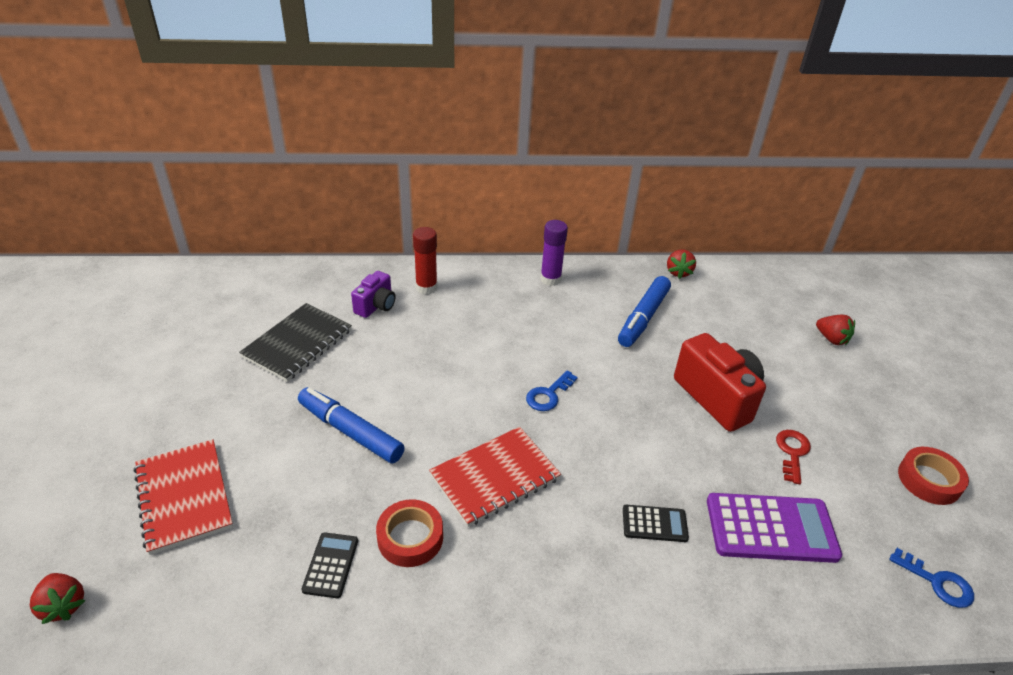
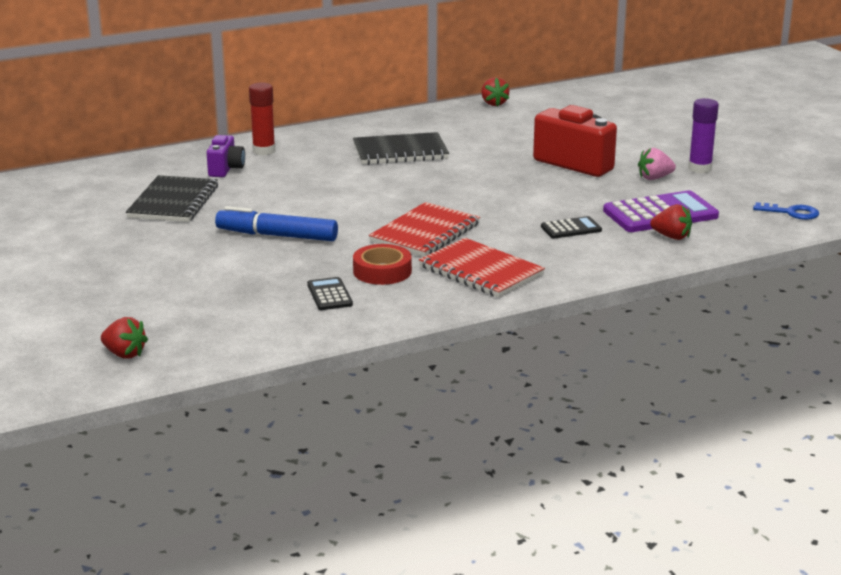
camera: 20 degrees left, 15 degrees down
red notebook [134,439,233,555] -> red notebook moved to [419,238,545,298]
blue key [526,370,578,411] -> none
purple glue stick [540,220,568,286] -> purple glue stick moved to [688,98,719,173]
blue marker [618,276,671,347] -> none
red key [776,430,811,484] -> pink strawberry [638,148,676,180]
red strawberry [816,315,855,345] -> red strawberry moved to [650,204,692,240]
red tape [898,447,969,505] -> none
none -> black notebook [353,132,449,165]

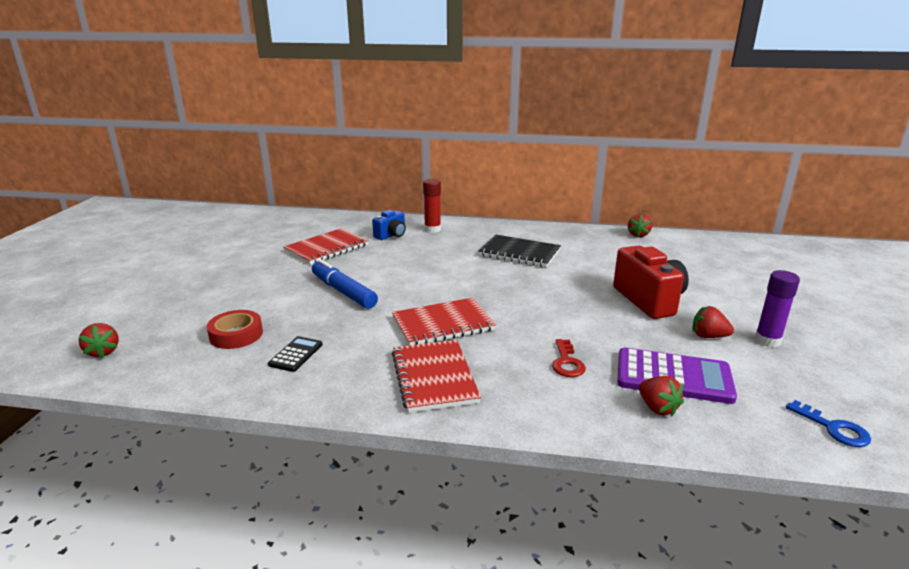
camera: 35 degrees right, 0 degrees up
black notebook [126,175,218,222] -> red notebook [283,229,368,265]
purple camera [207,135,245,177] -> blue camera [372,210,406,240]
red tape [353,244,412,285] -> red tape moved to [207,310,263,349]
black calculator [541,216,602,239] -> red key [552,339,586,377]
pink strawberry [638,148,676,180] -> red strawberry [692,306,734,338]

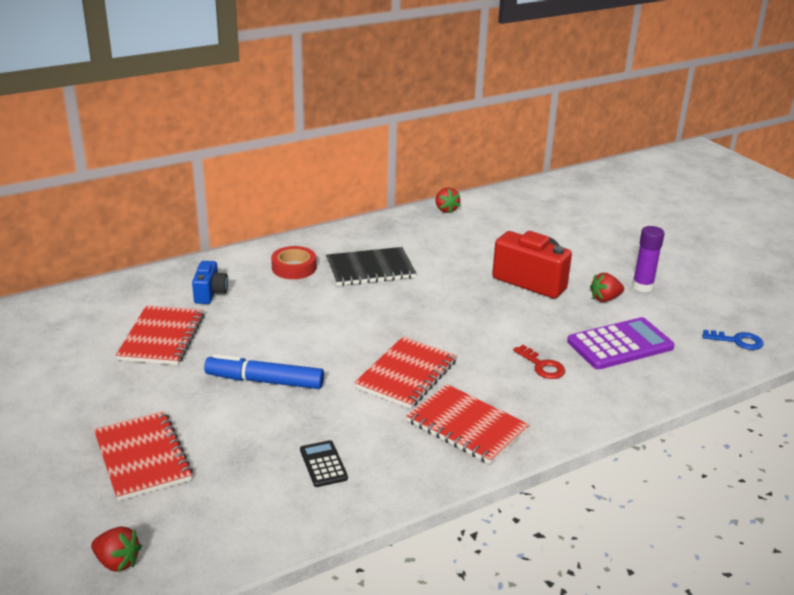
camera: 40 degrees left, 5 degrees up
red tape [207,310,263,349] -> red tape moved to [271,246,316,279]
red glue stick [423,179,441,233] -> none
red strawberry [639,376,684,416] -> none
none -> red notebook [94,411,193,501]

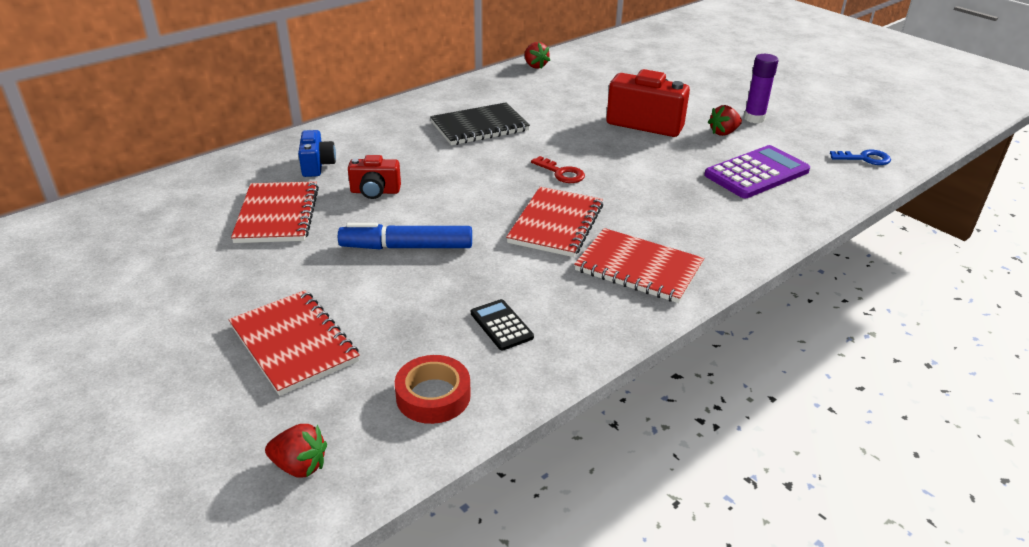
camera: 10 degrees left, 5 degrees up
red tape [271,246,316,279] -> red tape moved to [395,355,471,424]
red key [513,345,565,379] -> red key moved to [531,156,585,183]
none -> red camera [348,155,401,199]

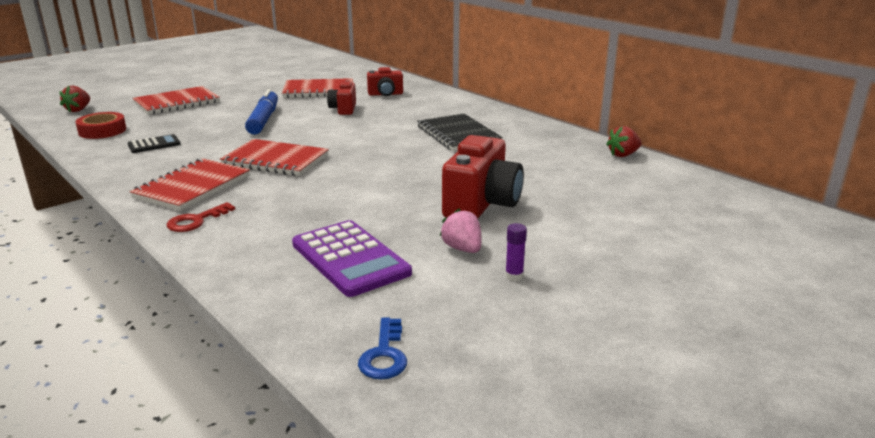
camera: 90 degrees right, 10 degrees down
blue camera [298,130,336,177] -> red camera [367,67,403,96]
red key [531,156,585,183] -> red key moved to [166,202,235,232]
red strawberry [708,105,742,136] -> pink strawberry [440,209,481,253]
purple glue stick [744,54,779,123] -> purple glue stick [505,223,527,281], size x0.57

